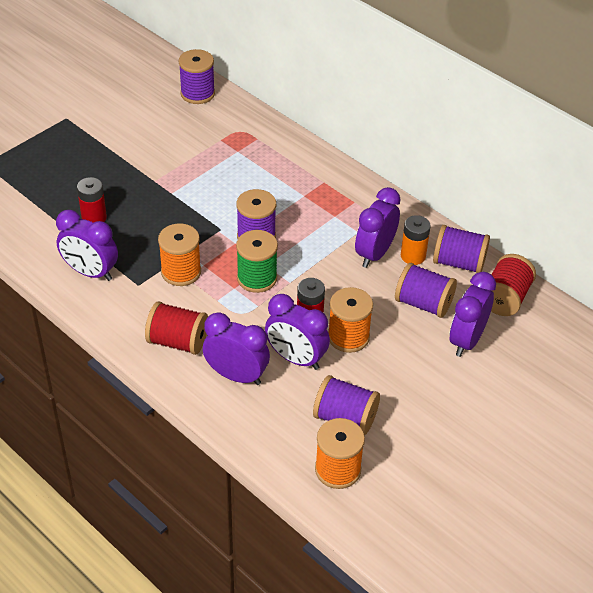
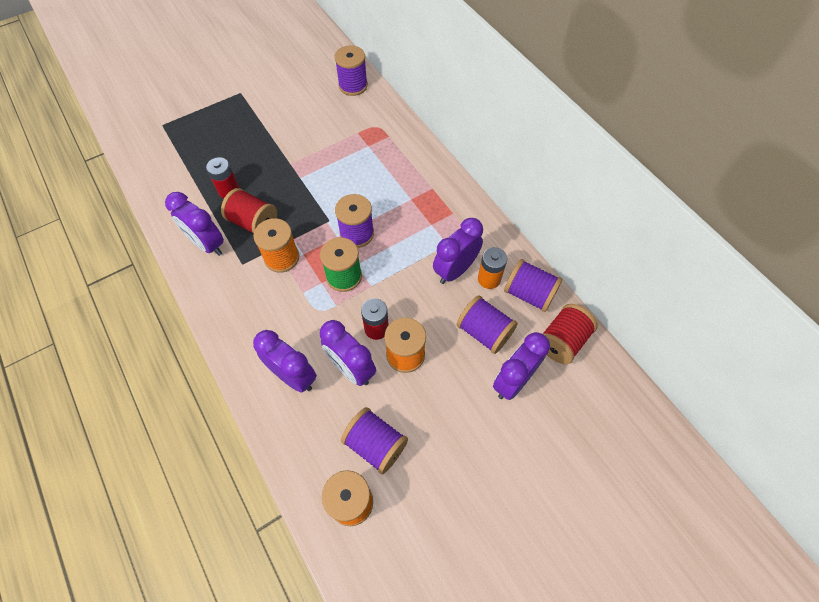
camera: 15 degrees right, 15 degrees up
red spool [145,301,208,355] -> red spool moved to [221,188,277,234]

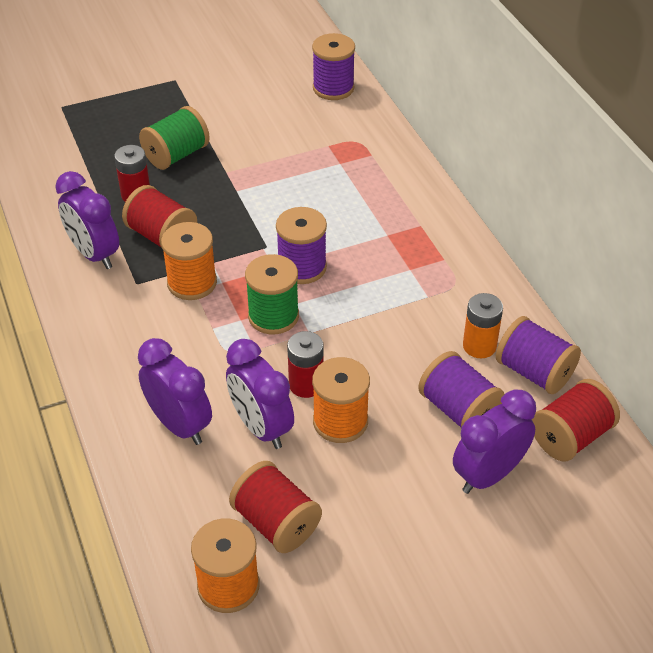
camera: 10 degrees right, 15 degrees down
purple spool [341,407,408,474] -> red spool [229,461,322,553]
purple clock [433,218,483,284] -> none
none -> green spool [139,106,210,170]

